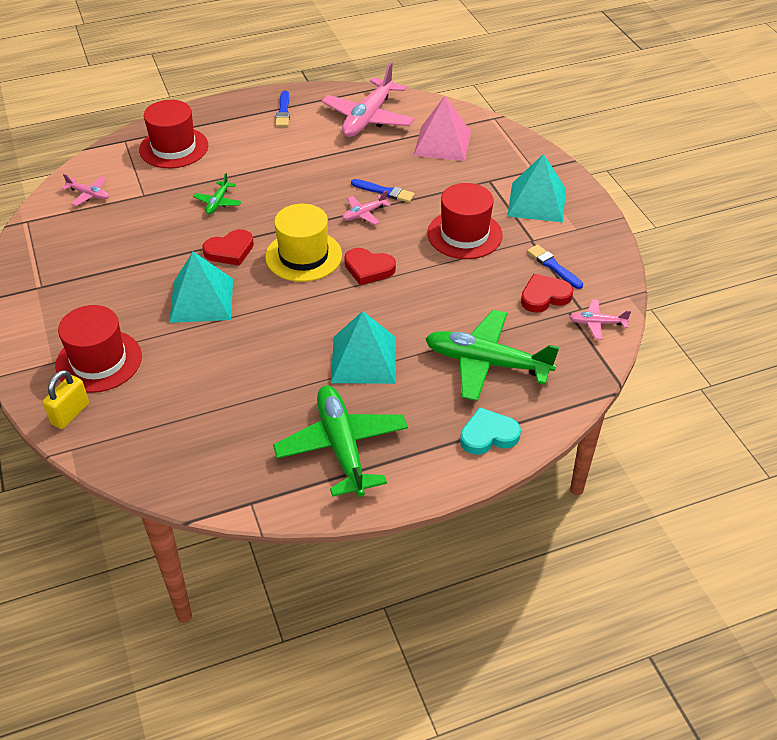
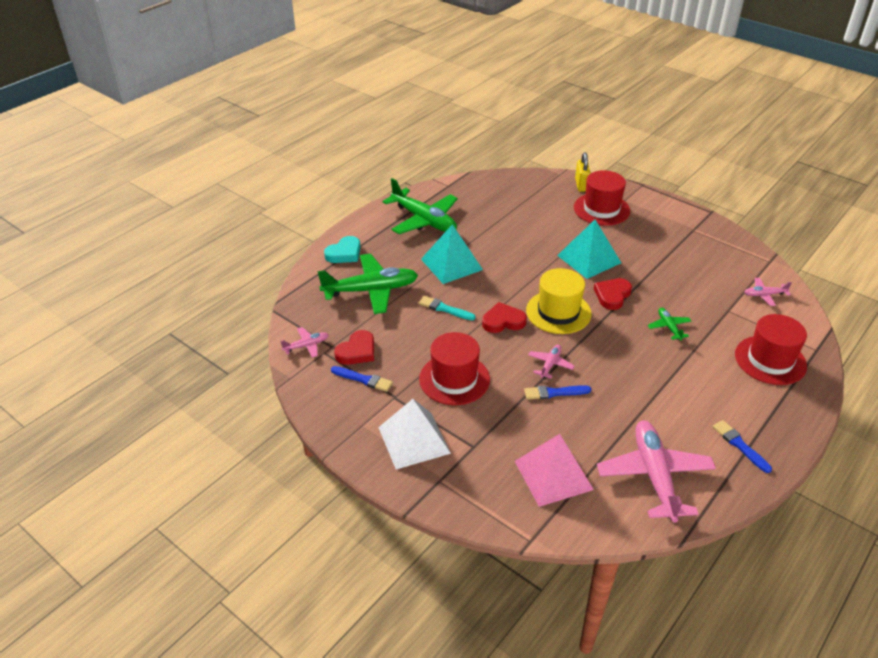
camera: 150 degrees right, 5 degrees down
turquoise pyramid [507,154,566,222] -> white pyramid [378,399,451,469]
none -> turquoise brush [419,296,476,320]

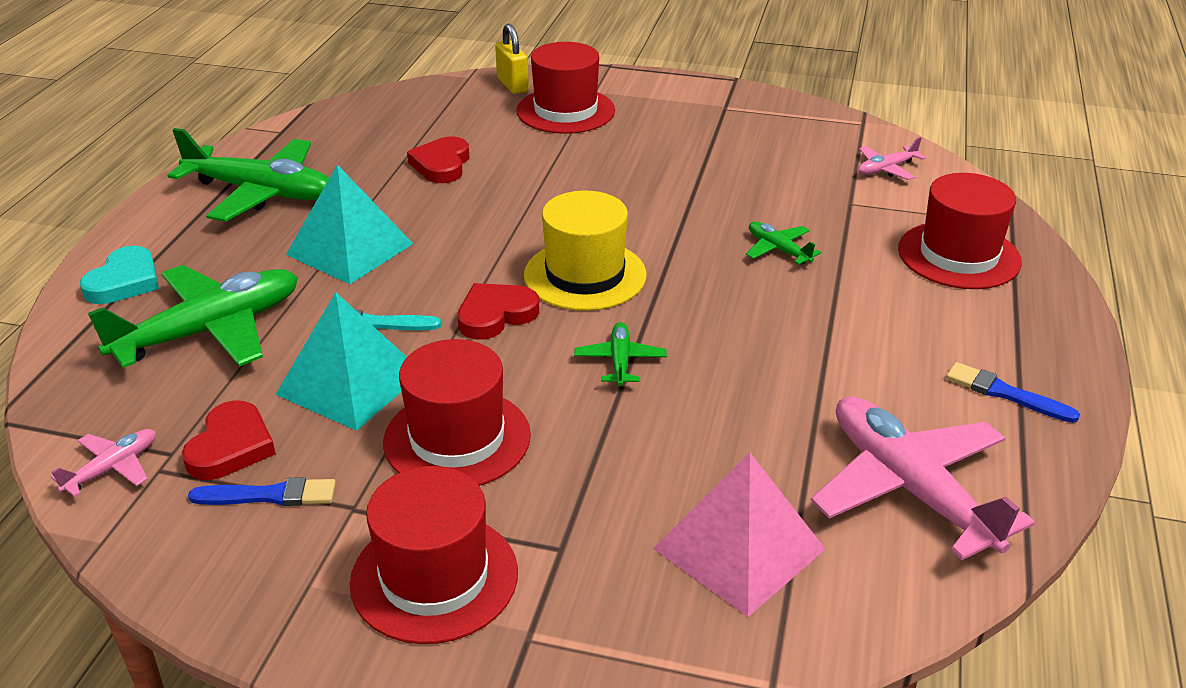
camera: 25 degrees left, 5 degrees down
white pyramid [378,399,451,469] -> red hat [350,466,518,644]
blue brush [524,385,591,400] -> none
pink plane [528,344,574,379] -> green plane [574,322,667,386]
turquoise pyramid [557,220,621,279] -> turquoise pyramid moved to [275,292,407,431]
red heart [594,278,632,310] -> red heart moved to [407,136,469,183]

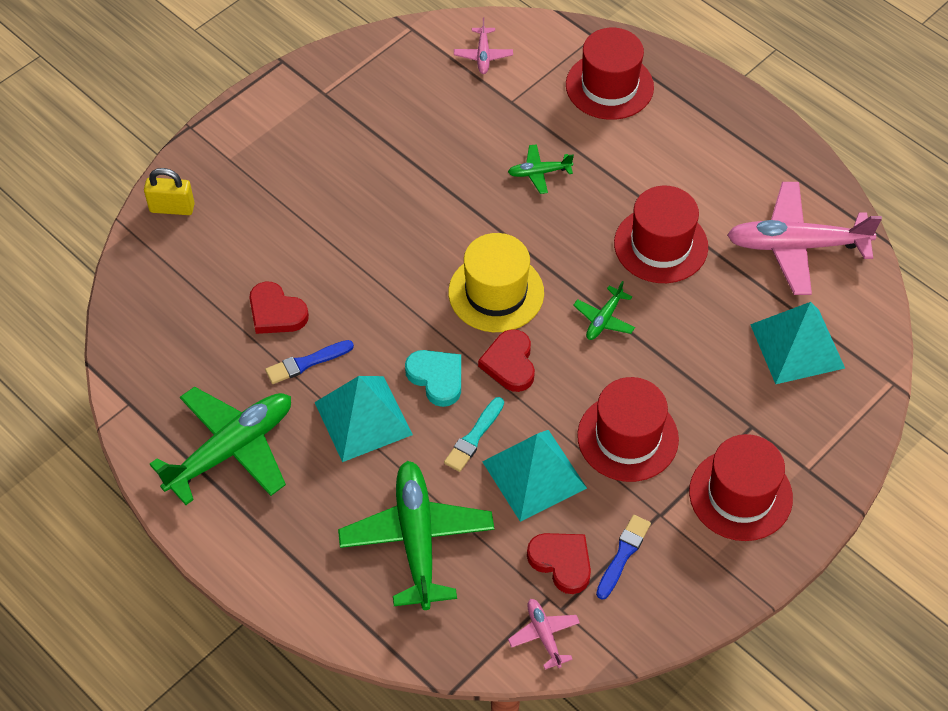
camera: 60 degrees left, 20 degrees up
turquoise heart [80,246,159,304] -> turquoise heart moved to [405,350,461,407]
red hat [516,42,615,134] -> red hat moved to [614,186,708,283]
green plane [574,322,667,386] -> green plane turned 90 degrees counterclockwise [573,281,635,340]
pink pyramid [653,453,825,617] -> turquoise pyramid [750,302,845,384]
blue brush [946,362,1080,423] -> blue brush moved to [265,340,354,384]

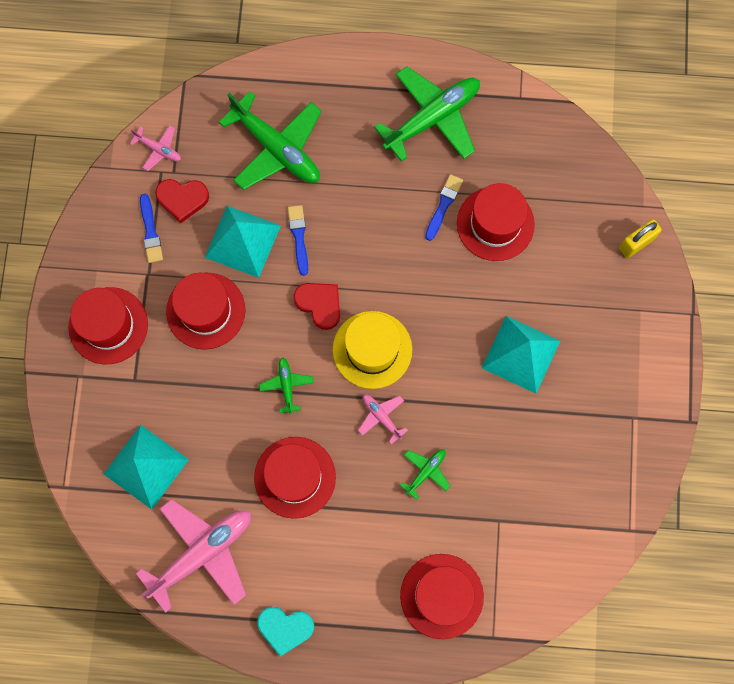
camera: 140 degrees right, 20 degrees up
green plane [150,387,291,505] -> green plane turned 135 degrees counterclockwise [374,66,480,162]
red heart [249,282,309,334] -> red hat [457,183,535,261]
turquoise pyramid [314,376,413,462] -> turquoise pyramid moved to [482,316,560,394]
turquoise heart [405,350,461,407] -> turquoise heart moved to [257,607,314,657]
turquoise brush [444,397,504,472] -> blue brush [288,205,308,276]
pink plane [454,17,513,74] -> pink plane moved to [358,394,408,444]

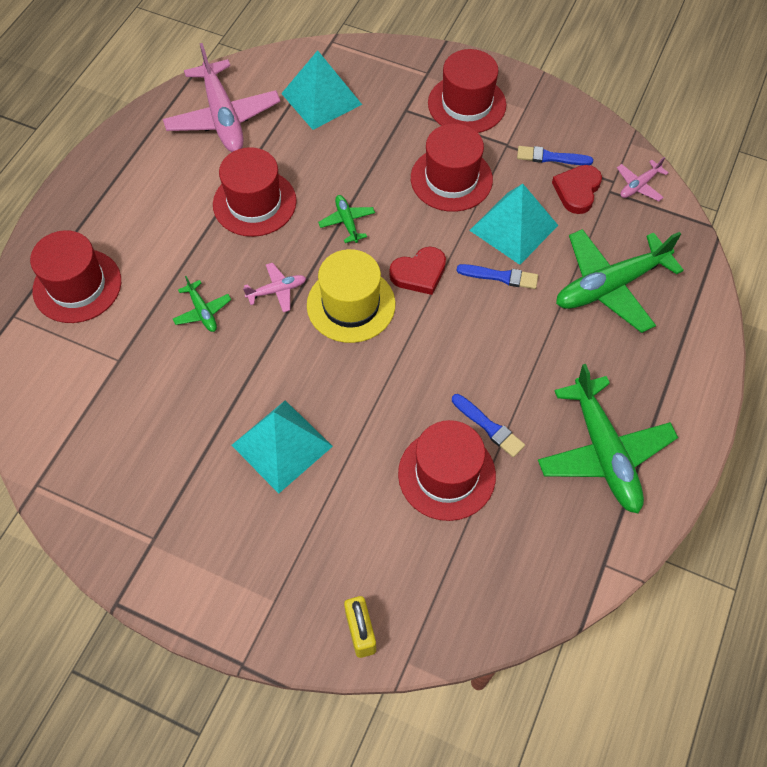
camera: 110 degrees right, 15 degrees down
turquoise heart [257,607,314,657] -> none
green plane [259,357,314,414] -> green plane turned 120 degrees counterclockwise [318,195,375,243]

